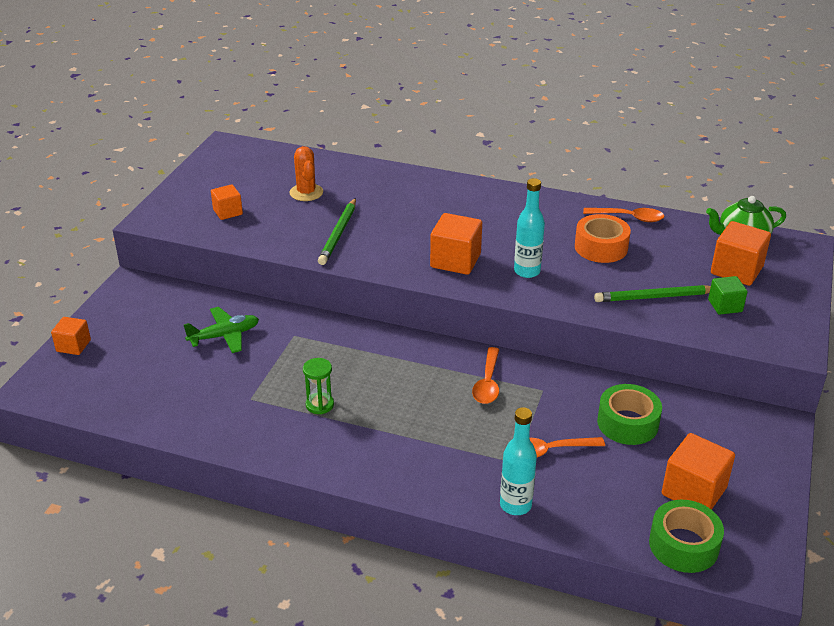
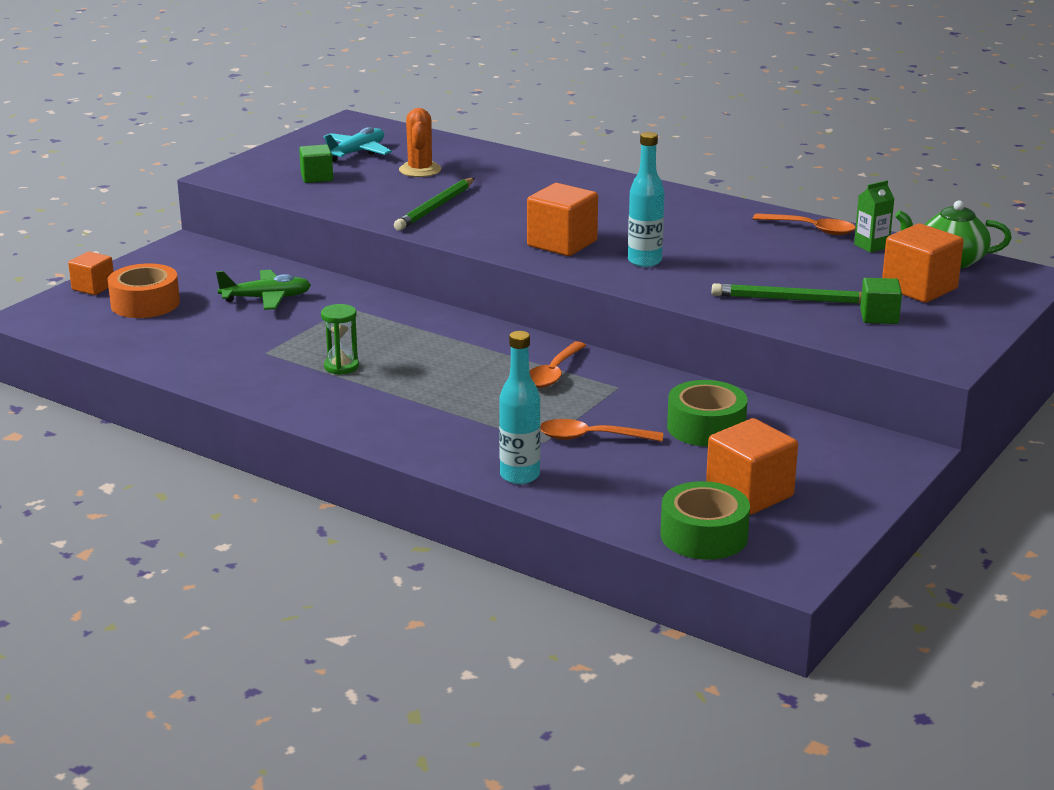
camera: 15 degrees right, 10 degrees down
orange cube [211,184,243,220] -> green cube [299,144,333,183]
orange tape [575,214,631,263] -> orange tape moved to [108,263,180,318]
none -> turquoise plane [323,127,392,162]
none -> green carton [854,180,894,253]

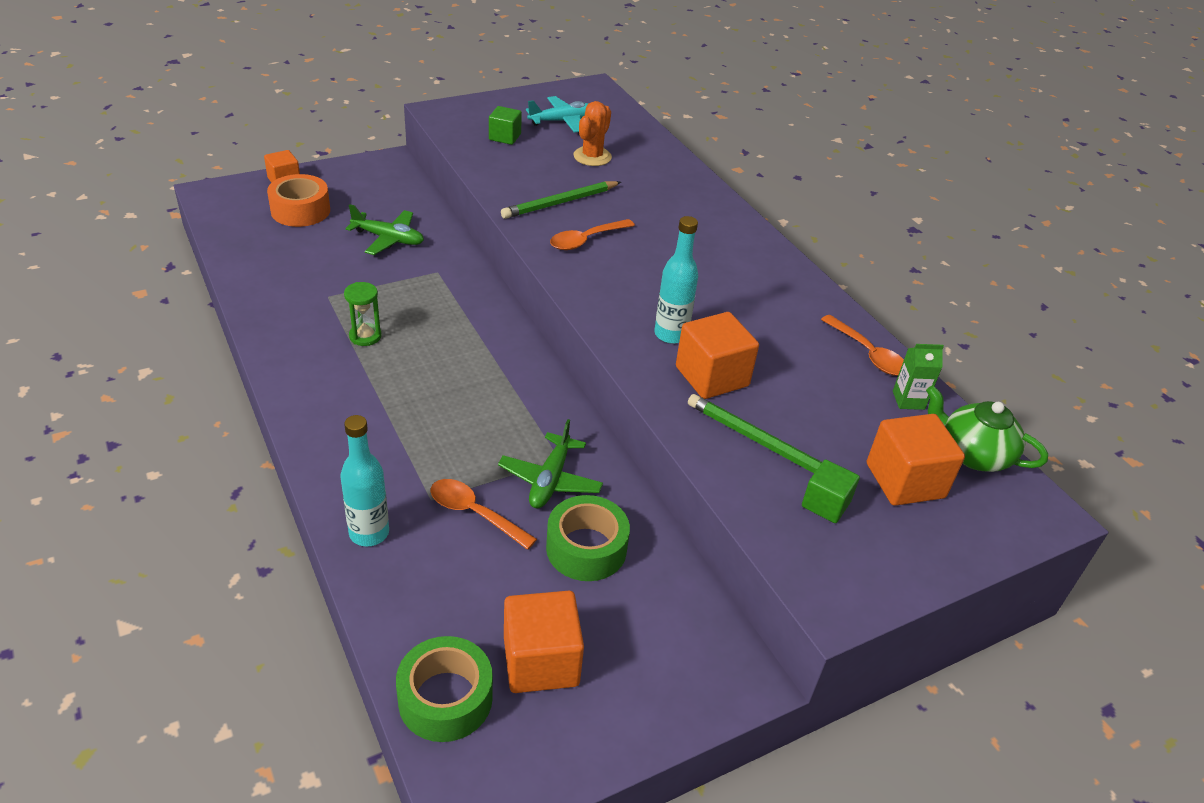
camera: 25 degrees right, 15 degrees up
orange cube [527,183,598,256] -> orange cube moved to [676,312,759,399]
orange spoon [529,341,587,388] -> orange spoon moved to [550,219,635,250]
none -> green plane [498,419,603,509]

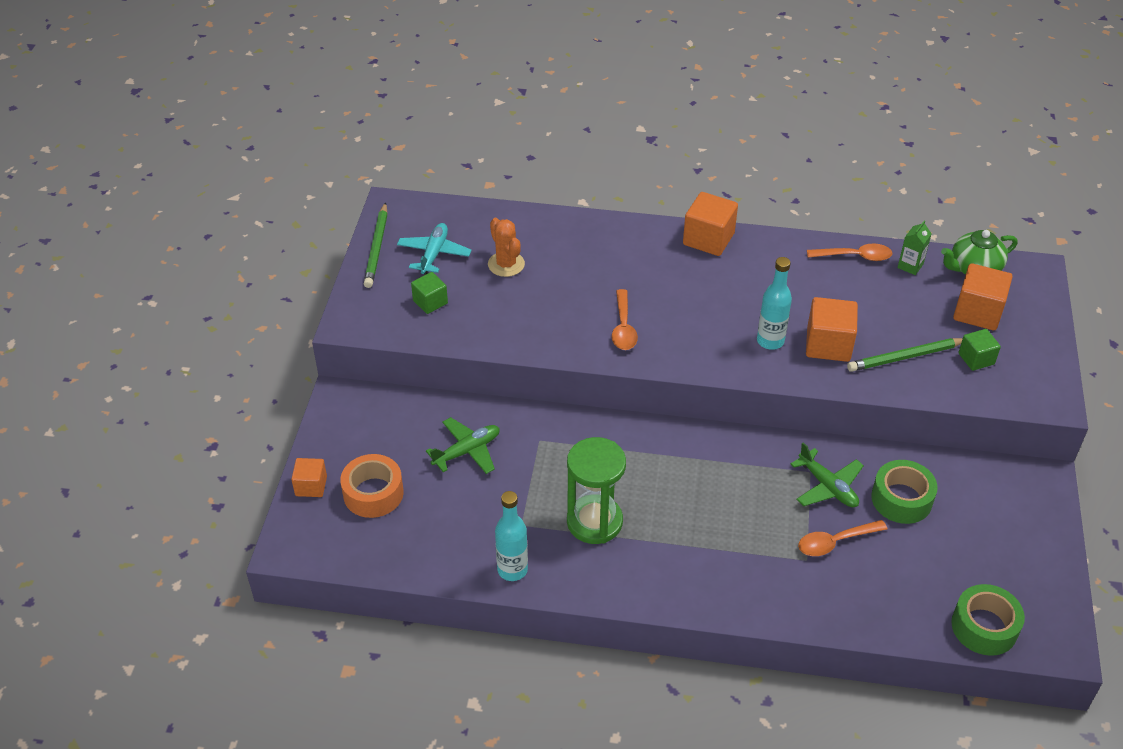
camera: 50 degrees left, 5 degrees up
turquoise bottle [341,415,389,546] -> turquoise bottle moved to [495,491,528,581]
green hourglass [344,282,382,346] -> green hourglass [567,437,626,544], size x1.93
green pencil [501,181,621,219] -> green pencil moved to [364,202,388,288]
orange cube [504,591,584,693] -> orange cube moved to [683,192,738,256]

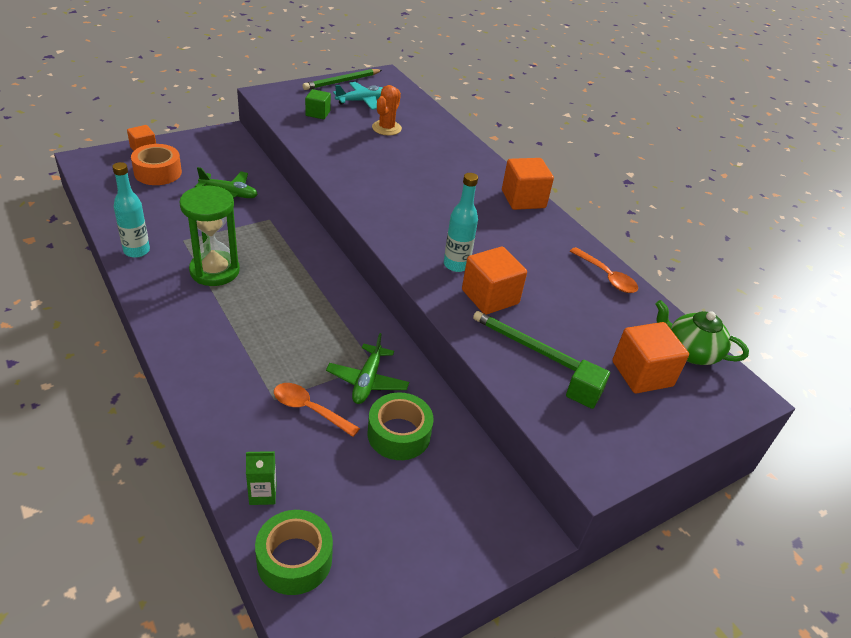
camera: 45 degrees right, 5 degrees down
orange spoon [612,289,638,350] -> none
green carton [897,220,932,275] -> green carton moved to [246,451,277,505]

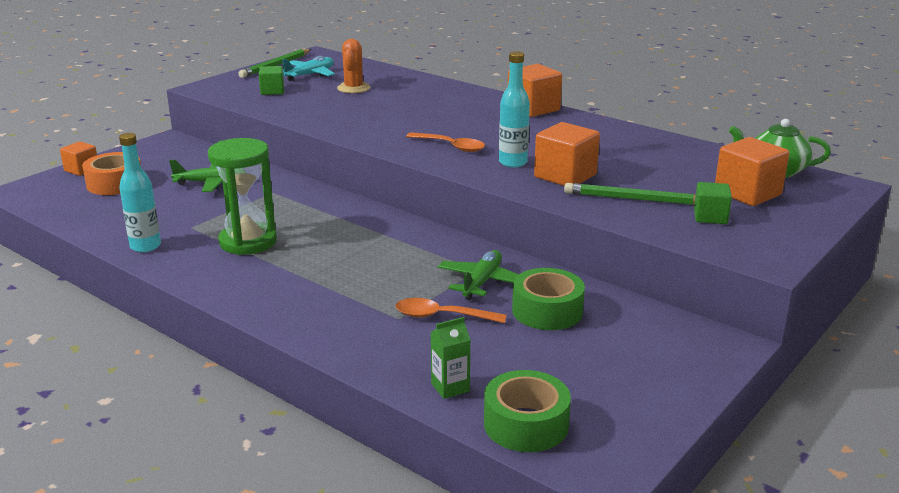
camera: 15 degrees left, 15 degrees down
green plane [326,333,409,404] -> green plane turned 150 degrees counterclockwise [438,250,519,300]
orange spoon [570,247,638,293] -> orange spoon moved to [406,132,485,152]

